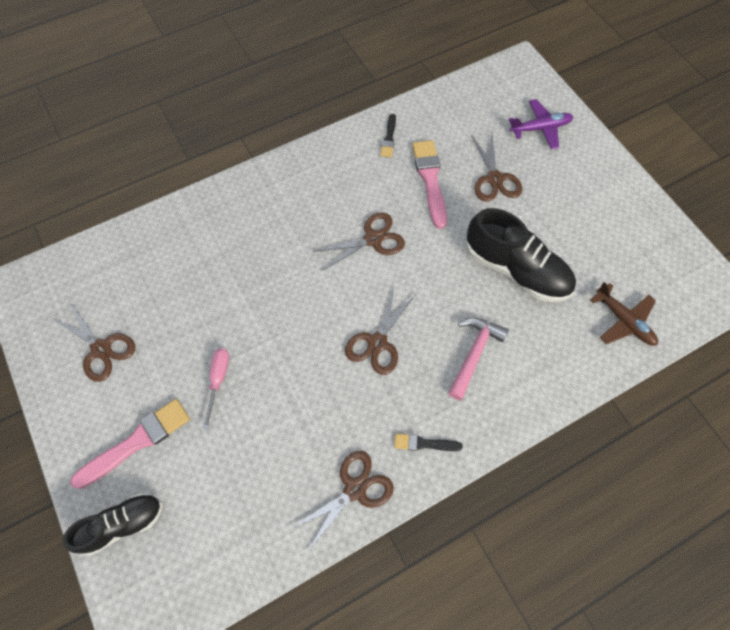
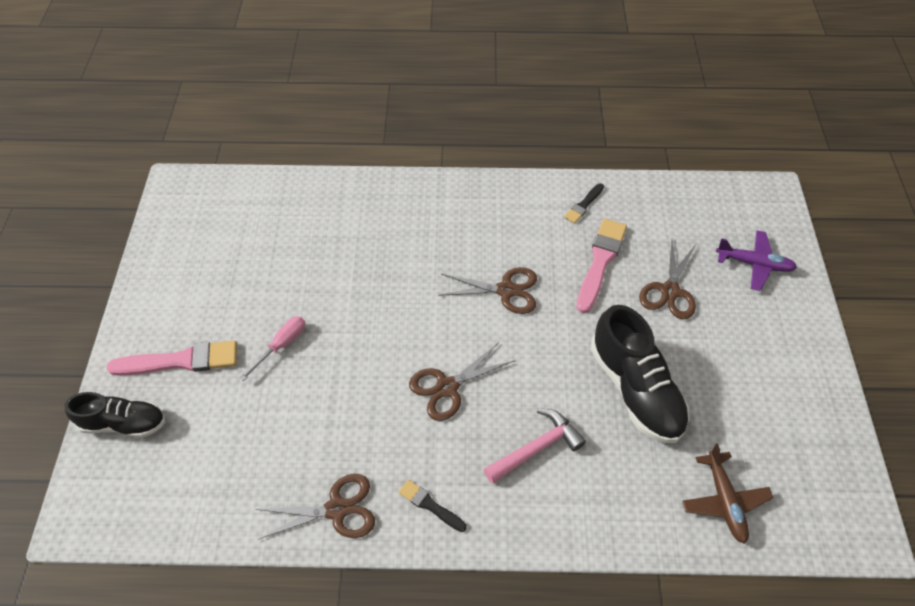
camera: 30 degrees right, 10 degrees down
brown scissors [52,302,135,382] -> none

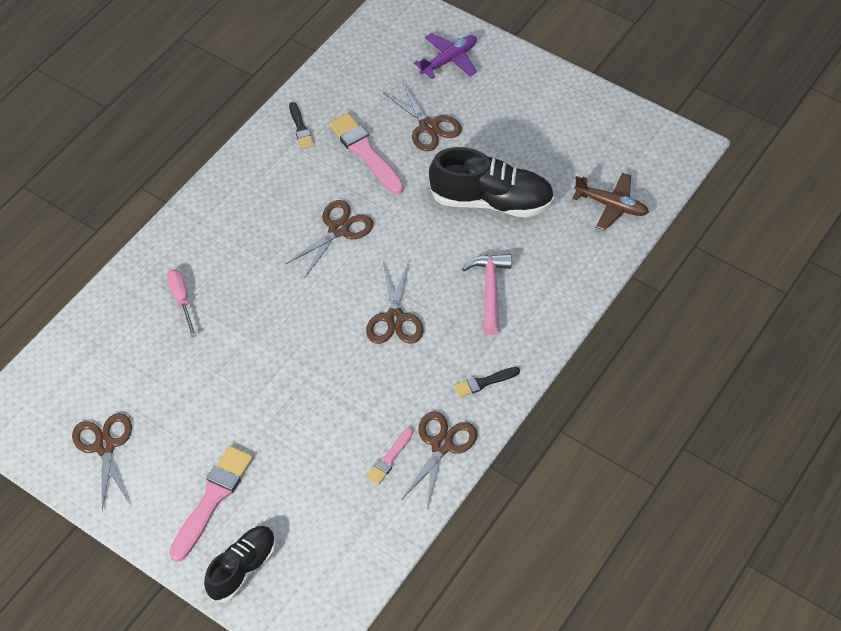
camera: 55 degrees left, 0 degrees up
pink screwdriver [240,316,305,381] -> pink screwdriver moved to [167,269,197,337]
none -> brown scissors [72,413,132,510]
none -> pink brush [366,428,413,485]

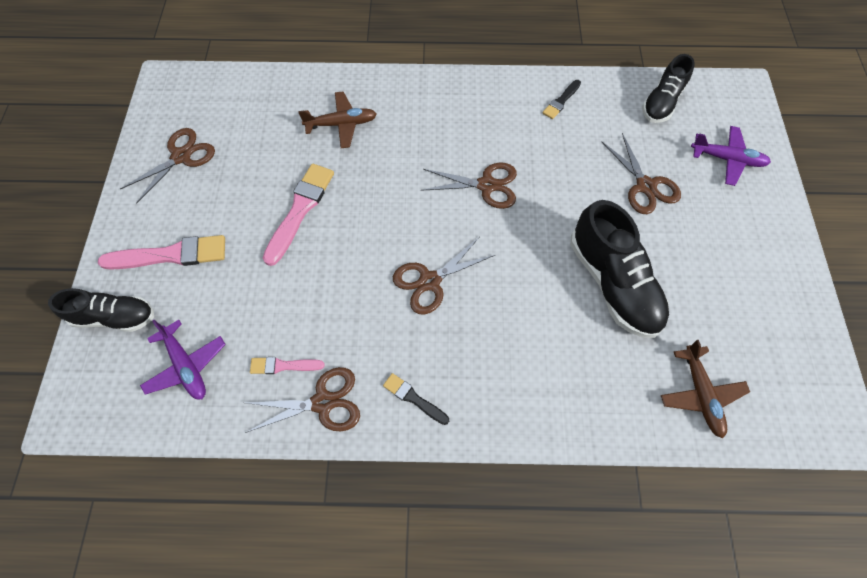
camera: 55 degrees right, 10 degrees up
pink screwdriver [167,269,197,337] -> brown plane [298,91,377,148]
pink brush [329,113,404,194] -> pink brush moved to [263,164,334,266]
brown scissors [384,81,462,151] -> brown scissors turned 45 degrees counterclockwise [601,133,681,214]
pink hammer [462,254,512,335] -> none
none -> purple plane [140,320,226,399]
none -> black shoe [642,54,695,123]

